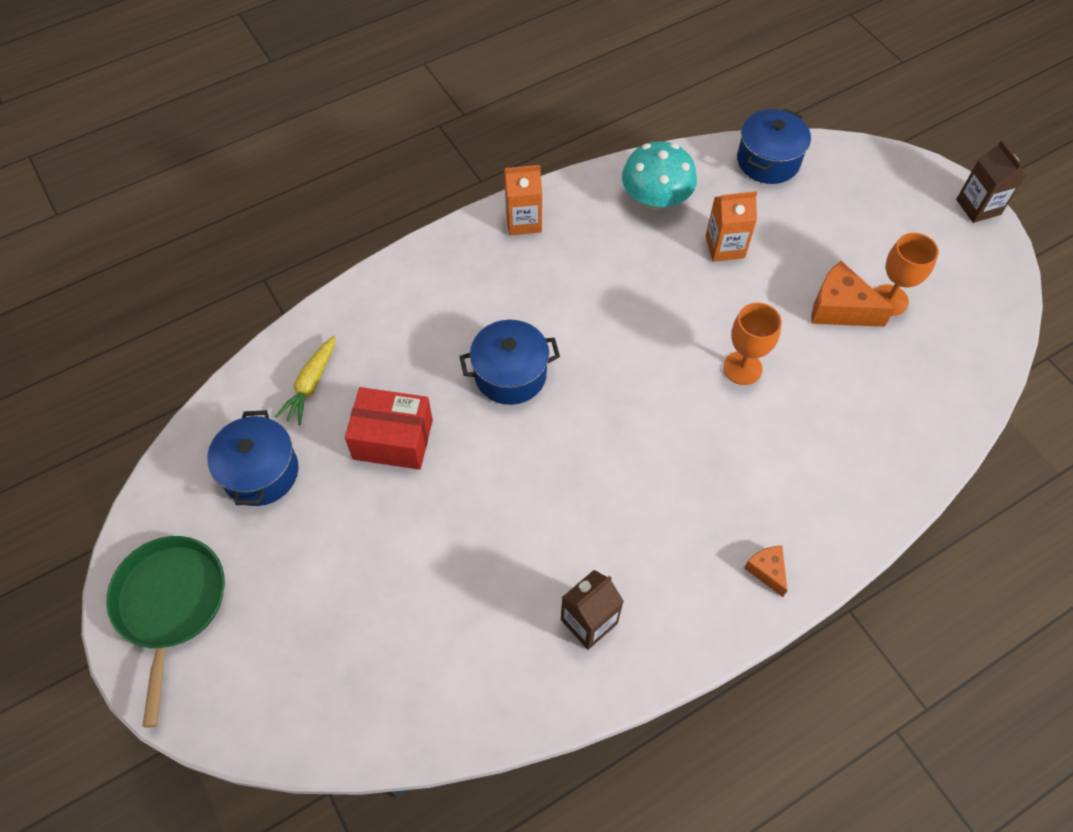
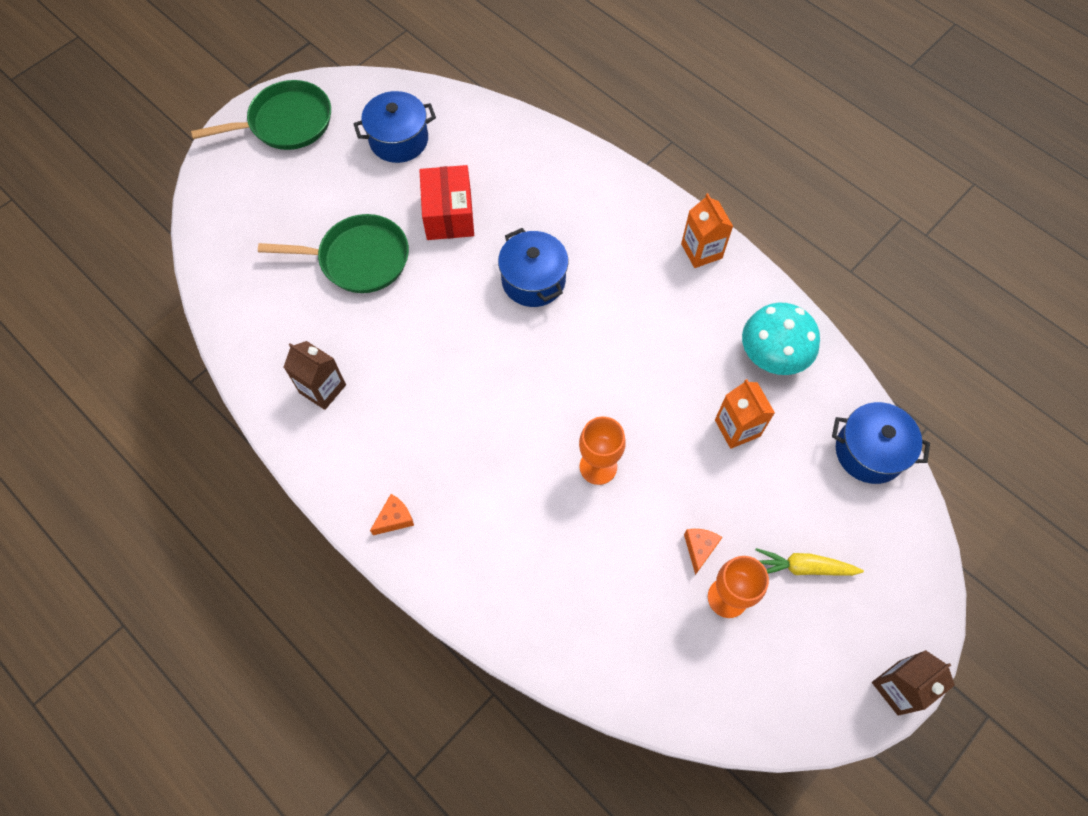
camera: 75 degrees right, 5 degrees up
yellow carrot [275,336,336,425] -> yellow carrot moved to [755,548,864,576]
orange cheese [812,261,895,327] -> orange cheese [684,529,722,575], size x0.56
none -> green pan [258,214,409,293]

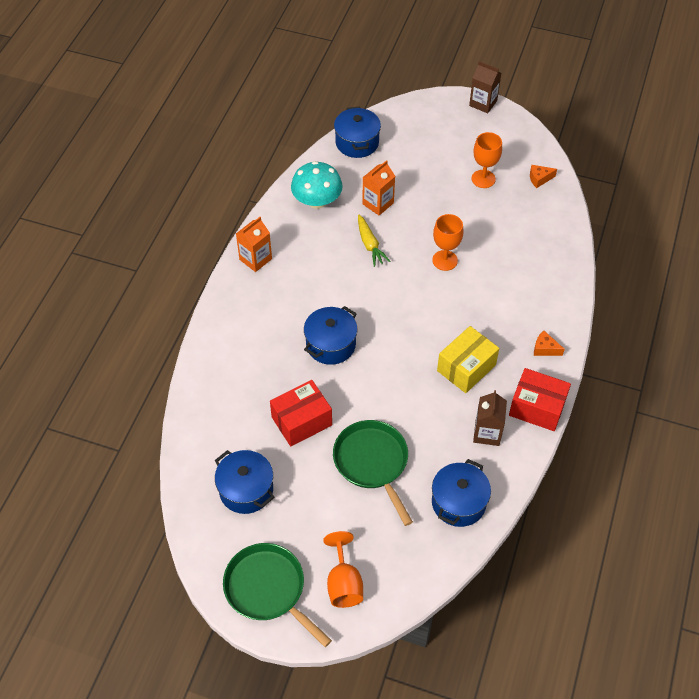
camera: 115 degrees left, 10 degrees down
orange cheese [684,529,722,575] -> orange cheese moved to [530,165,557,188]
yellow carrot [755,548,864,576] -> yellow carrot moved to [358,215,391,267]
none -> orange goblet [323,531,363,608]
none -> blue pot [432,459,491,527]
none -> yellow box [437,326,499,393]
none -> red box [509,368,571,431]

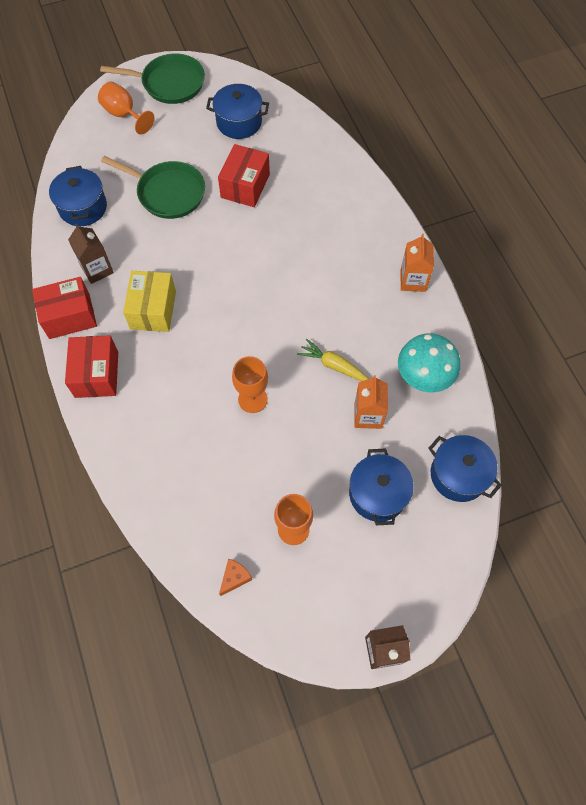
camera: 140 degrees right, 10 degrees up
blue pot [304,306,358,365] -> blue pot moved to [349,448,414,525]
orange cheese [534,331,565,356] -> red box [65,335,118,398]

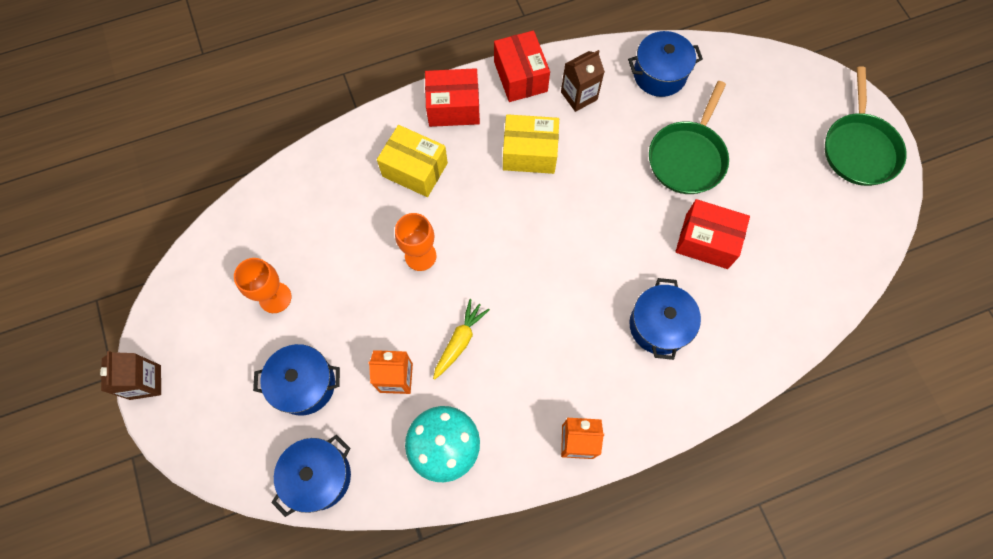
camera: 90 degrees right, 5 degrees up
orange goblet [98,81,154,134] -> none
blue pot [206,84,269,139] -> blue pot moved to [630,278,701,360]
orange cheese [219,559,252,596] -> none
none -> yellow box [377,125,448,197]

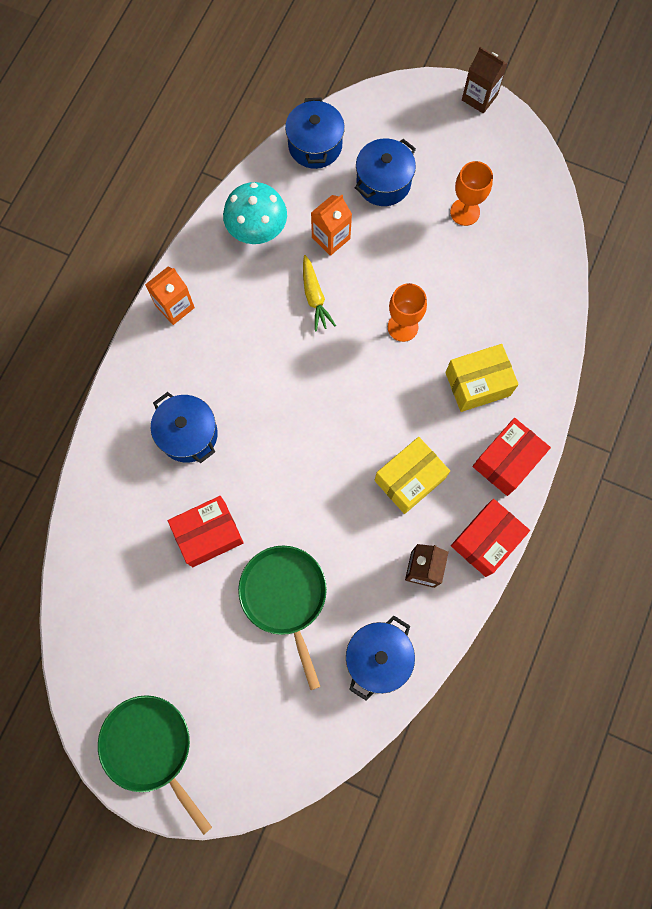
camera: 135 degrees right, 5 degrees up
red box [494,30,550,102] -> red box turned 75 degrees counterclockwise [451,499,530,577]

